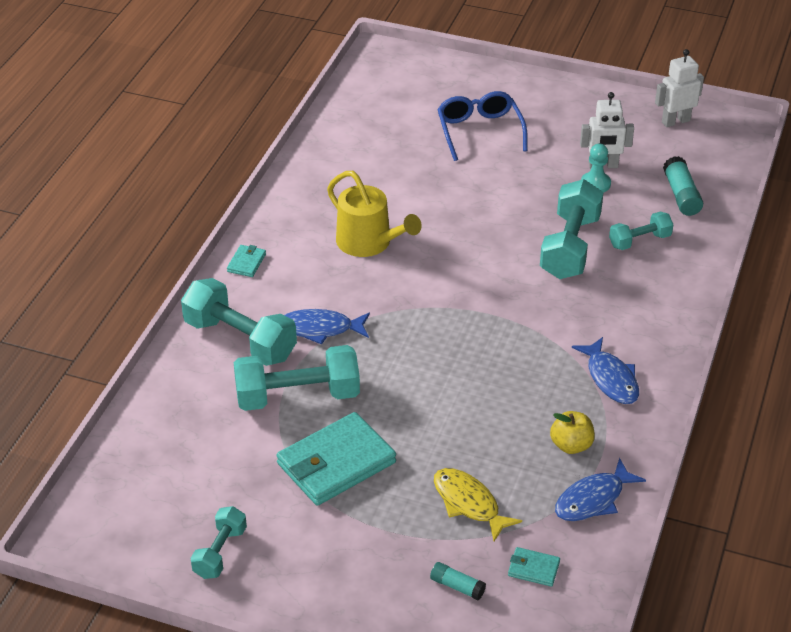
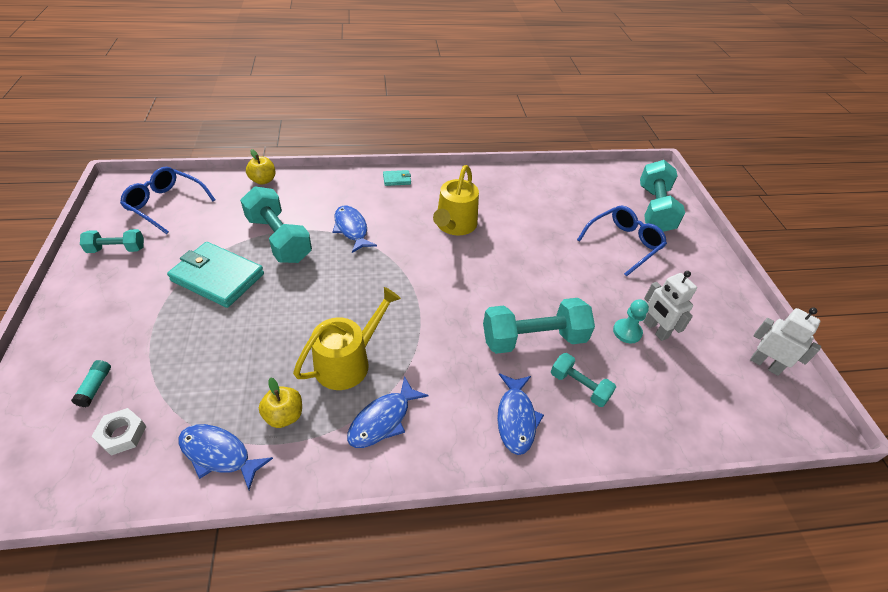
camera: 60 degrees right, 5 degrees up
turquoise dumbbell [181,278,297,366] -> turquoise dumbbell moved to [640,160,685,232]
yellow fish [434,468,522,541] -> none
turquoise wallet [508,547,560,587] -> white nut [92,408,147,456]
turquoise glue stick [663,156,703,216] -> none
none -> blue glasses [120,167,215,234]
none -> yellow apple [246,149,275,185]
none -> yellow watering can [293,287,401,390]
none -> blue fish [497,373,544,455]

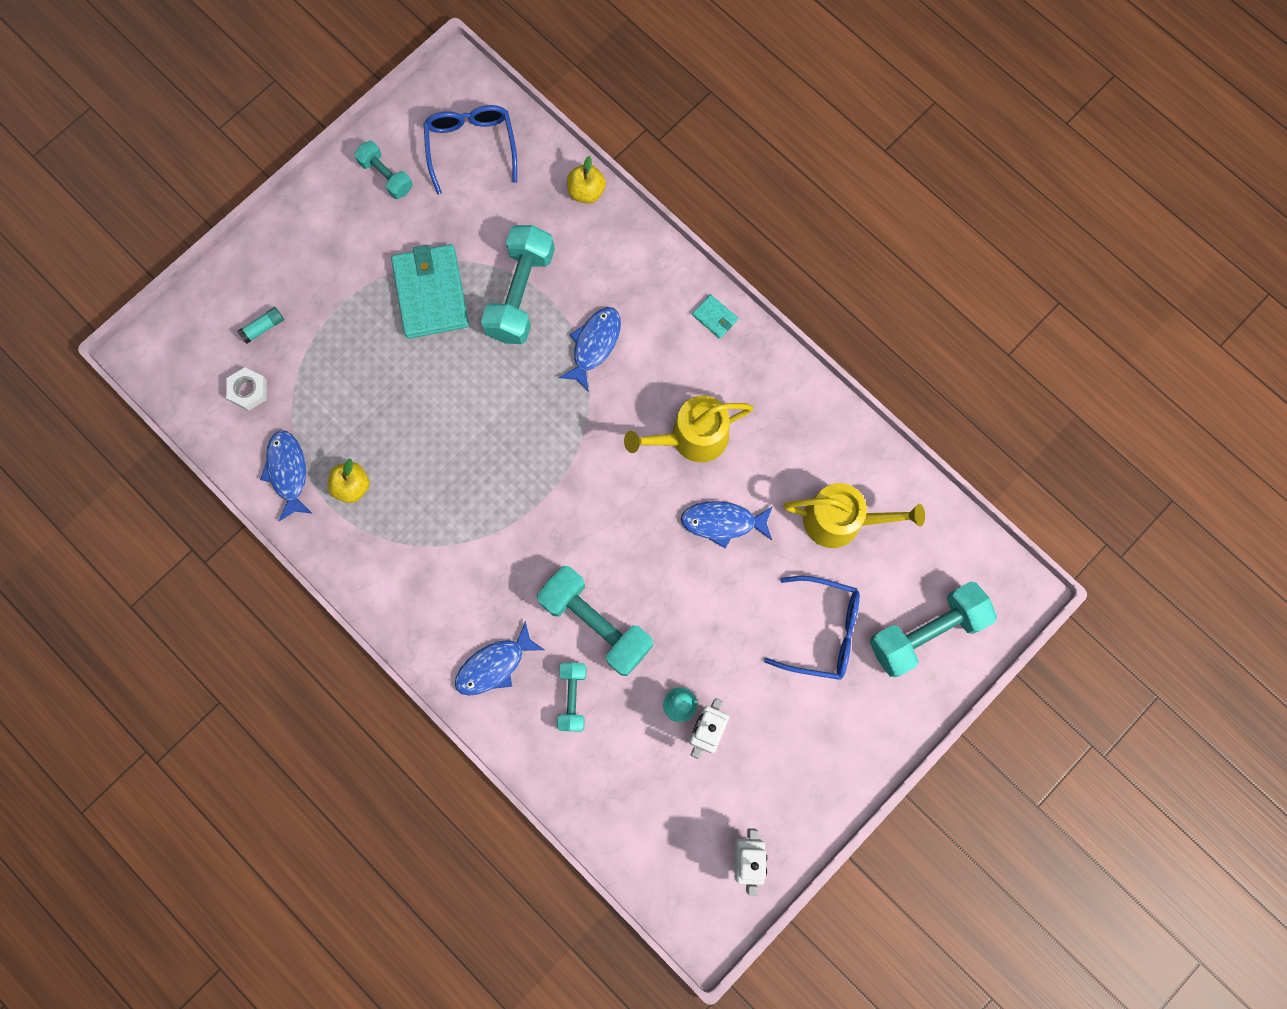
camera: 55 degrees right, 30 degrees up
yellow watering can [293,287,401,390] -> yellow watering can moved to [784,483,925,548]
blue fish [347,376,429,448] -> blue fish moved to [681,501,773,549]

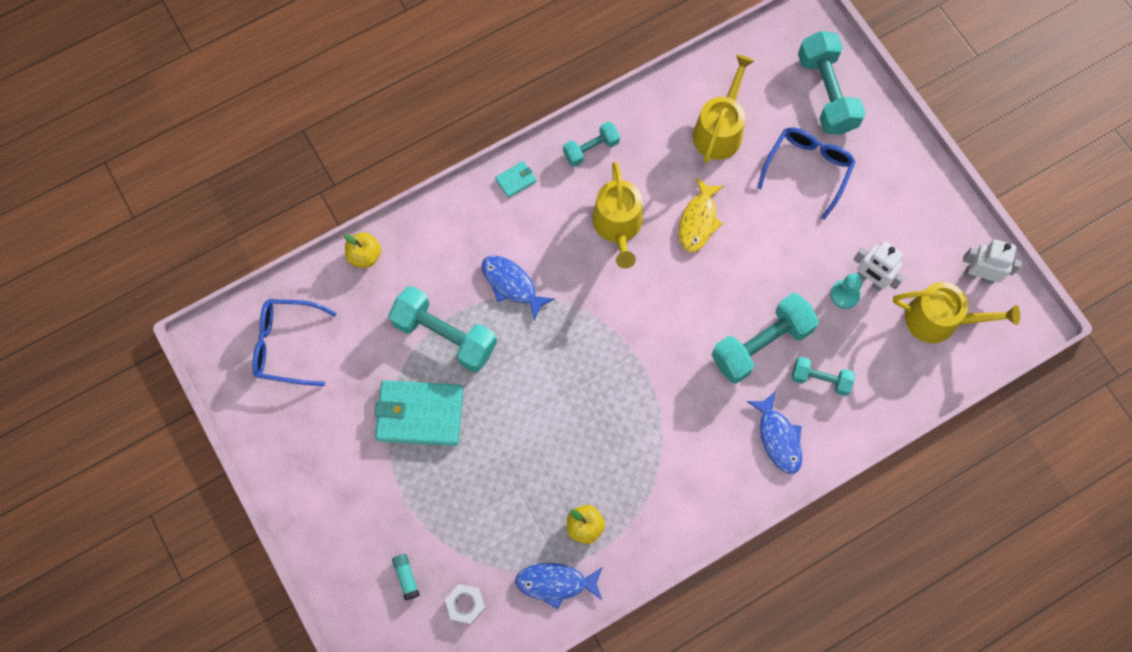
camera: 75 degrees left, 5 degrees down
turquoise dumbbell [354,141,413,199] -> turquoise dumbbell moved to [563,121,620,167]
blue fish [681,501,773,549] -> yellow fish [679,178,724,252]
none -> yellow watering can [893,282,1020,343]

